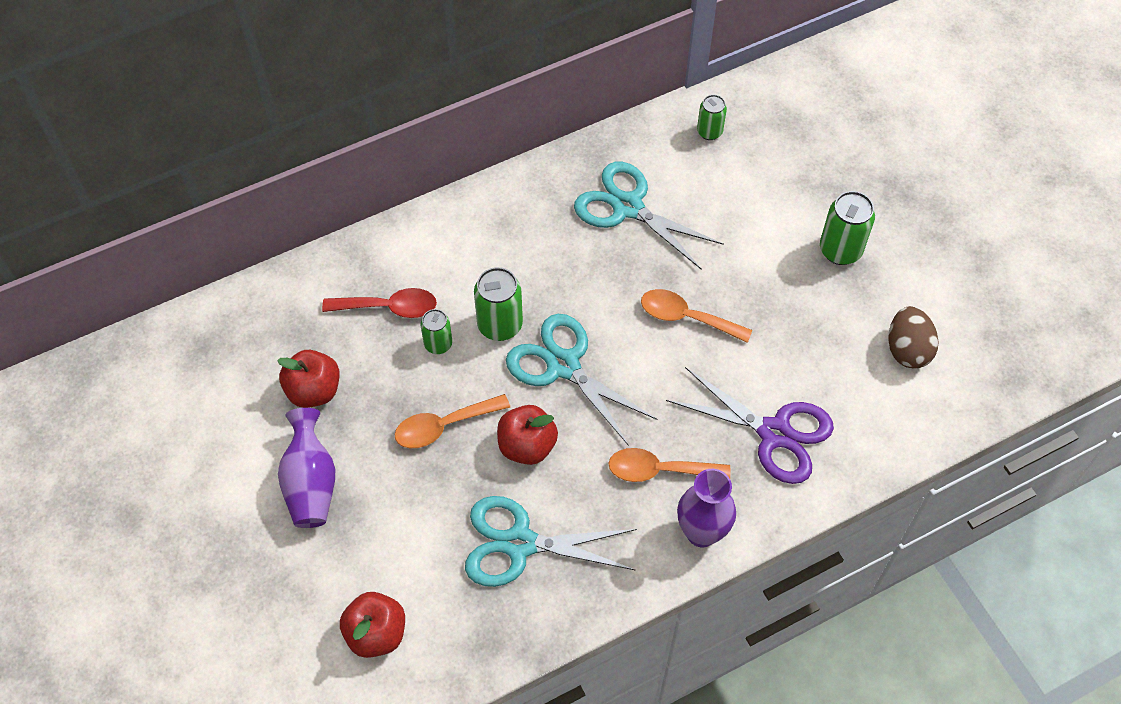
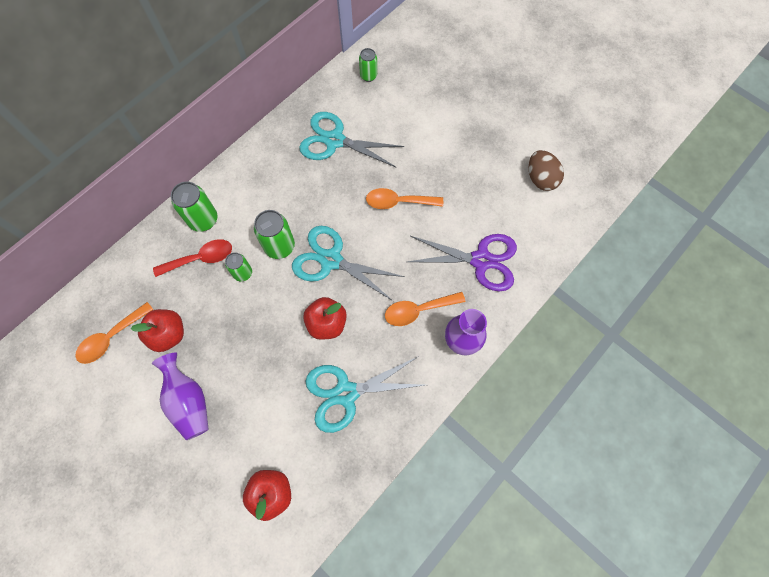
camera: 20 degrees left, 10 degrees up
orange spoon [394,394,510,448] -> orange spoon moved to [76,302,154,364]
green can [820,191,875,265] -> green can moved to [171,181,218,232]

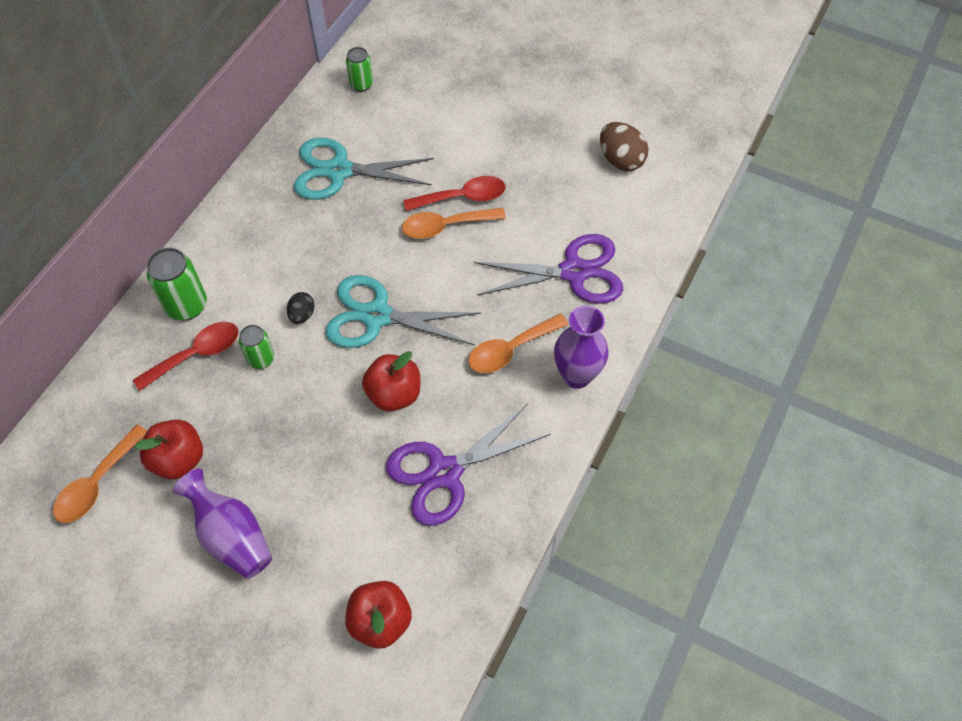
camera: 15 degrees left, 10 degrees down
green can [254,210,295,259] -> black egg [287,292,314,324]
turquoise scissors [305,356,425,433] -> purple scissors [386,403,550,526]
none -> red spoon [403,176,505,211]

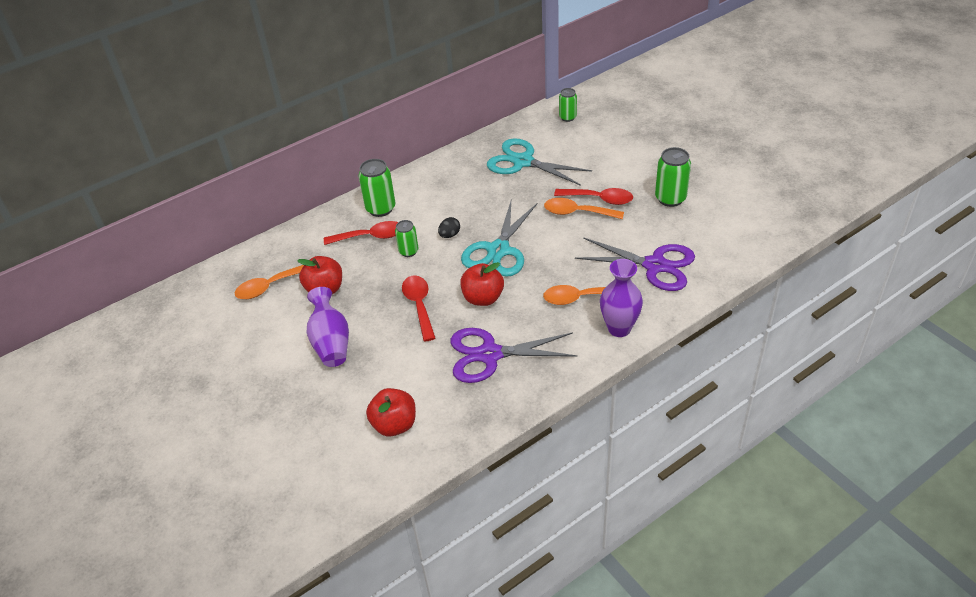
camera: 30 degrees right, 15 degrees down
turquoise scissors [325,275,481,348] -> turquoise scissors turned 105 degrees counterclockwise [461,201,537,277]
brown egg [600,122,648,171] -> none
none -> red spoon [402,275,436,341]
none -> green can [655,147,691,207]

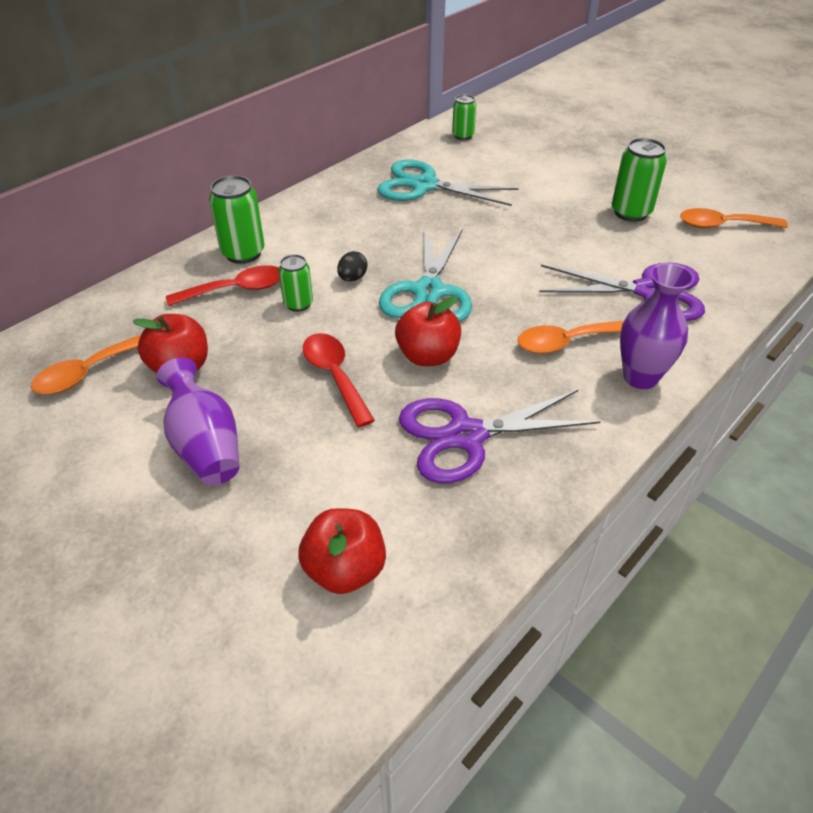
camera: 15 degrees left, 0 degrees up
orange spoon [544,198,624,219] -> orange spoon moved to [680,208,788,229]
red spoon [554,188,633,205] -> none

